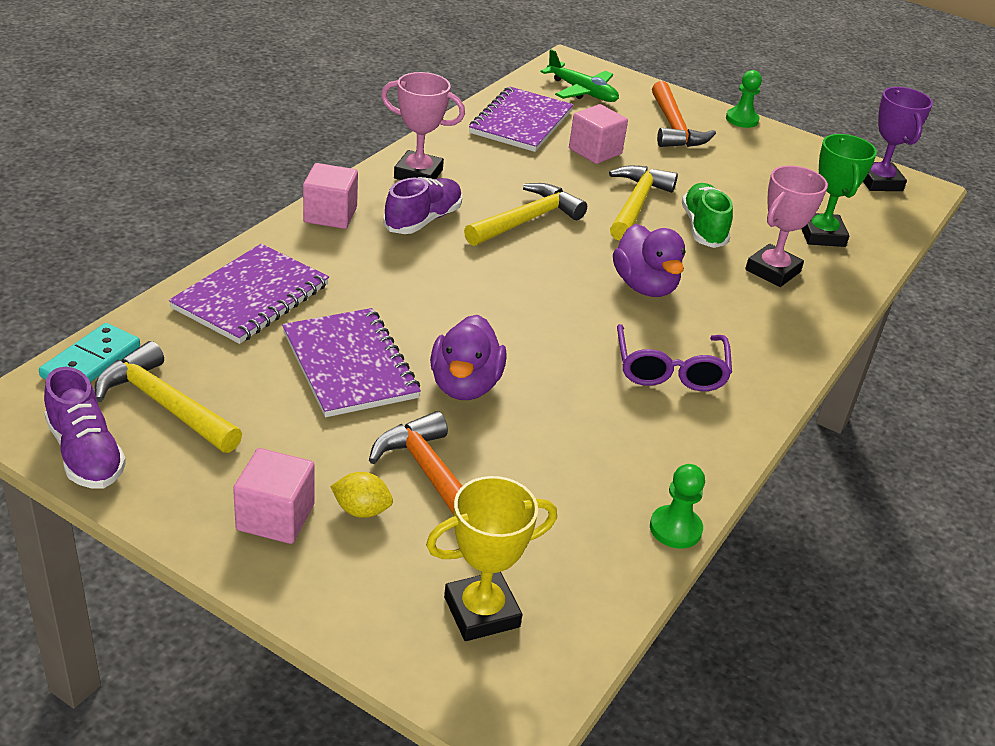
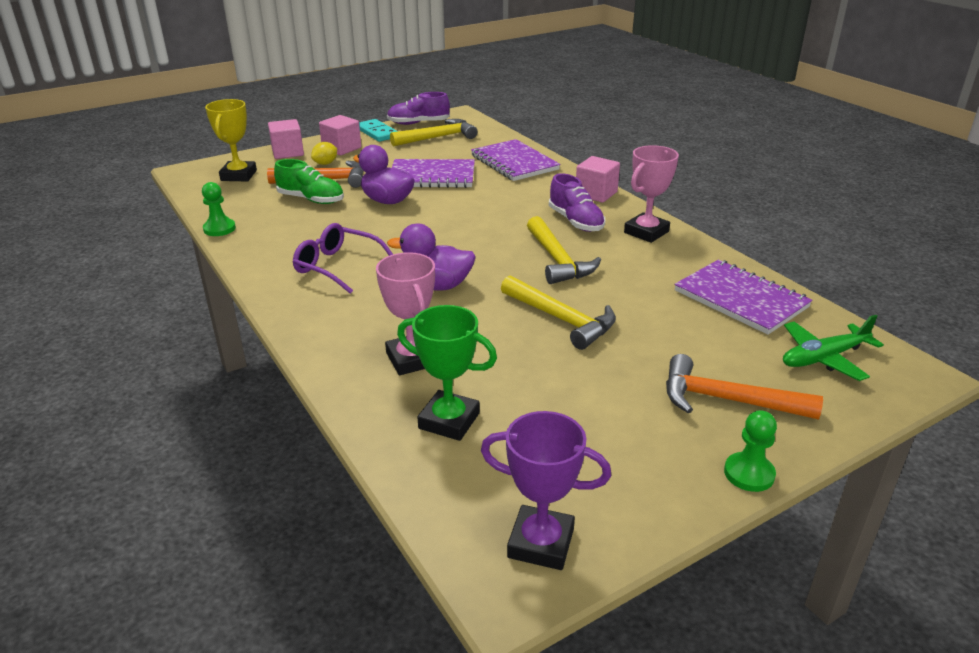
camera: 120 degrees right, 5 degrees down
turquoise domino [39,323,140,382] -> turquoise domino moved to [359,119,398,142]
pink cube [569,104,628,164] -> pink cube moved to [268,119,304,159]
green shoe [682,183,733,248] -> green shoe moved to [274,159,344,204]

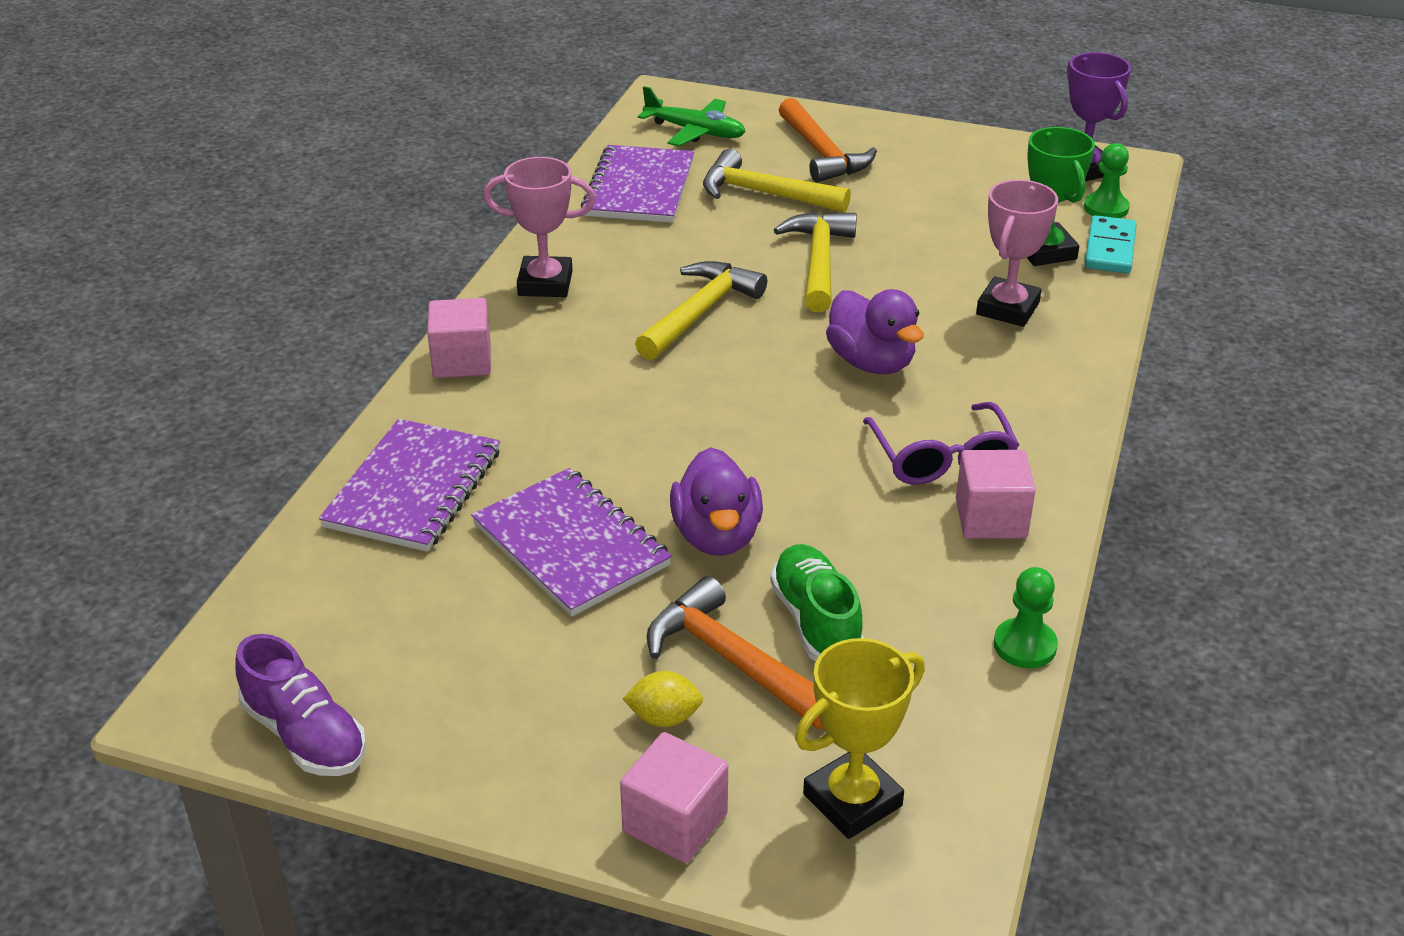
camera: 130 degrees left, 5 degrees up
pink cube [319,115,361,155] -> pink cube moved to [956,450,1036,539]
turquoise domino [359,119,398,142] -> turquoise domino moved to [1085,215,1136,274]
yellow hammer [390,119,478,147] -> yellow hammer moved to [703,149,851,213]
purple shoe [549,173,605,232] -> none
green pawn [724,410,777,492] -> green pawn moved to [1084,143,1130,218]

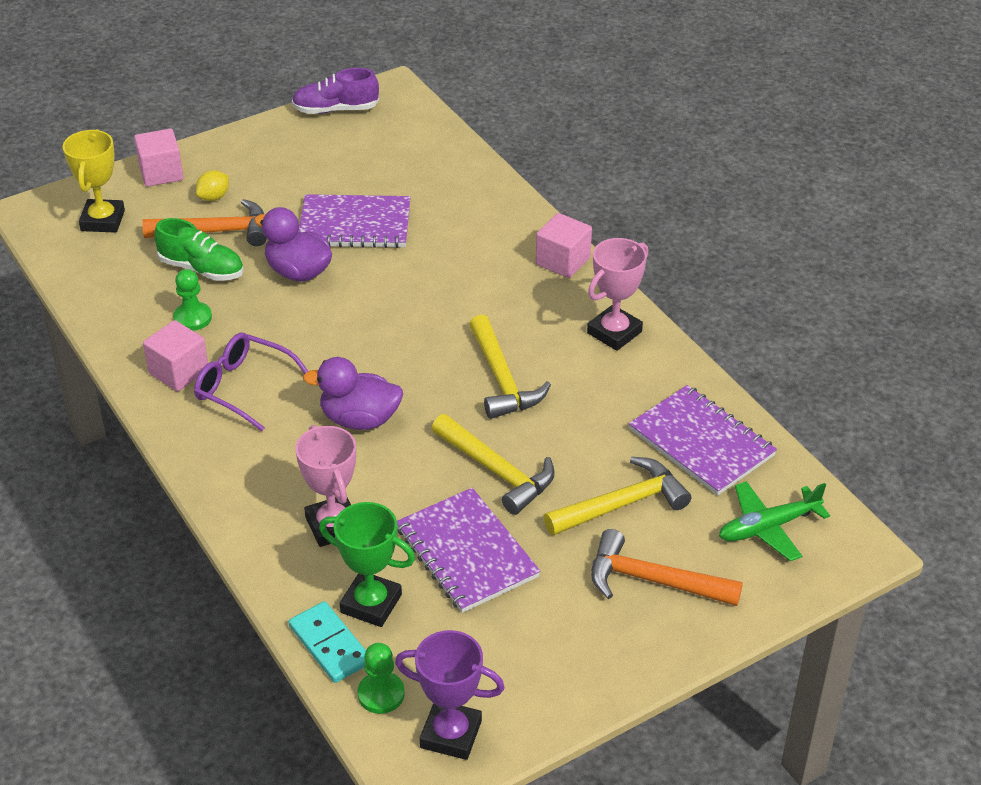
camera: 130 degrees right, 5 degrees up
purple notebook [319,419,500,552] -> purple notebook moved to [397,488,540,613]
green pawn [994,567,1058,668] -> green pawn moved to [173,269,212,331]

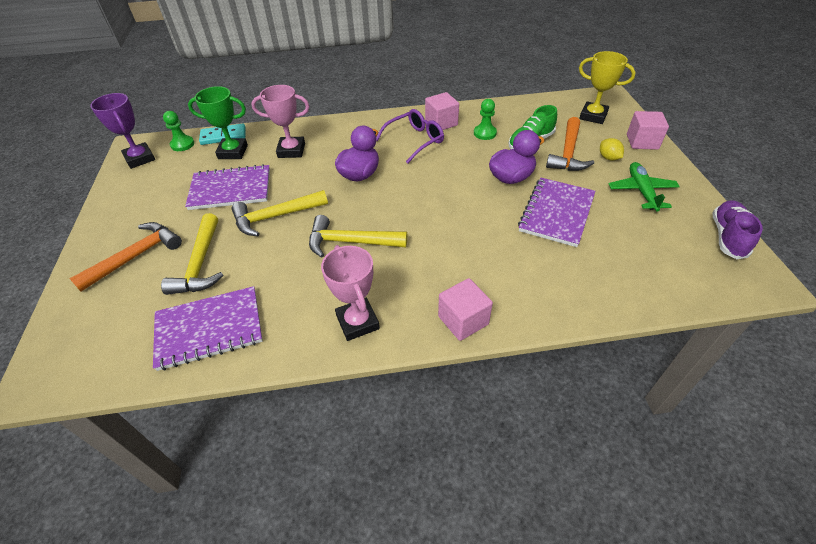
camera: 115 degrees right, 5 degrees up
green trophy [319,502,415,627] -> green trophy turned 45 degrees clockwise [188,86,248,159]
purple trophy [395,630,505,760] -> purple trophy turned 75 degrees counterclockwise [90,93,155,169]
green plane [719,481,830,561] -> green plane moved to [608,162,680,212]

